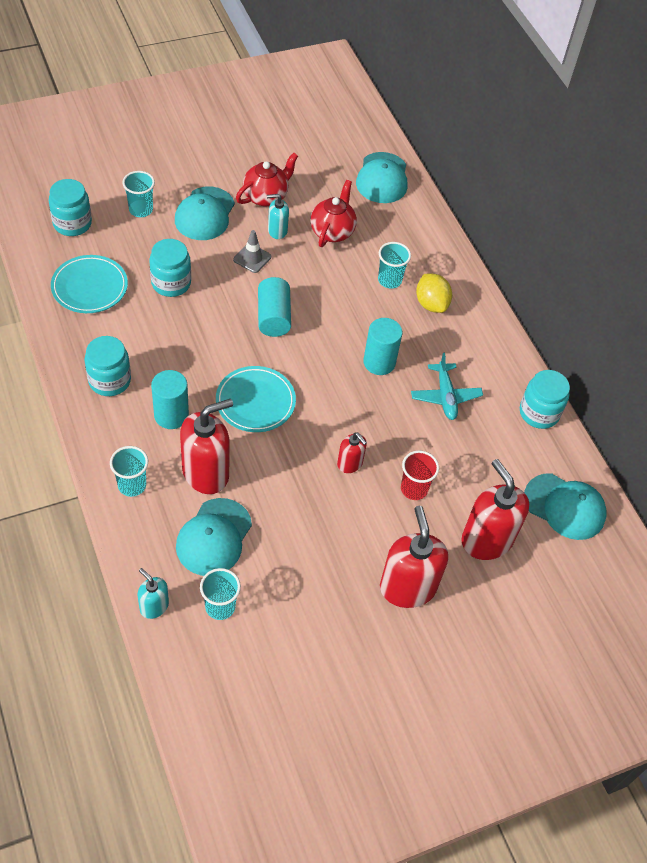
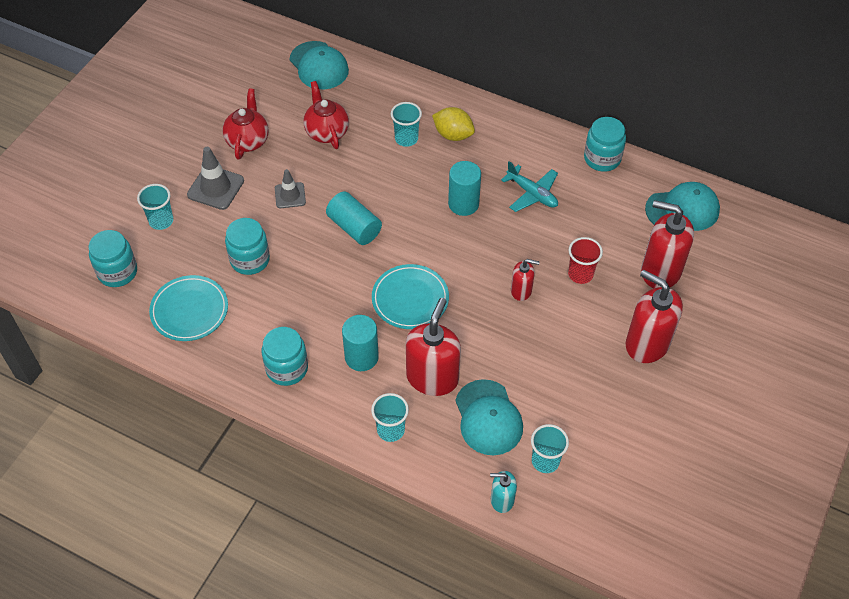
camera: 35 degrees left, 0 degrees up
turquoise cap [175,187,235,240] -> grey traffic cone [187,147,244,210]
turquoise soap dispenser [267,194,289,239] -> none

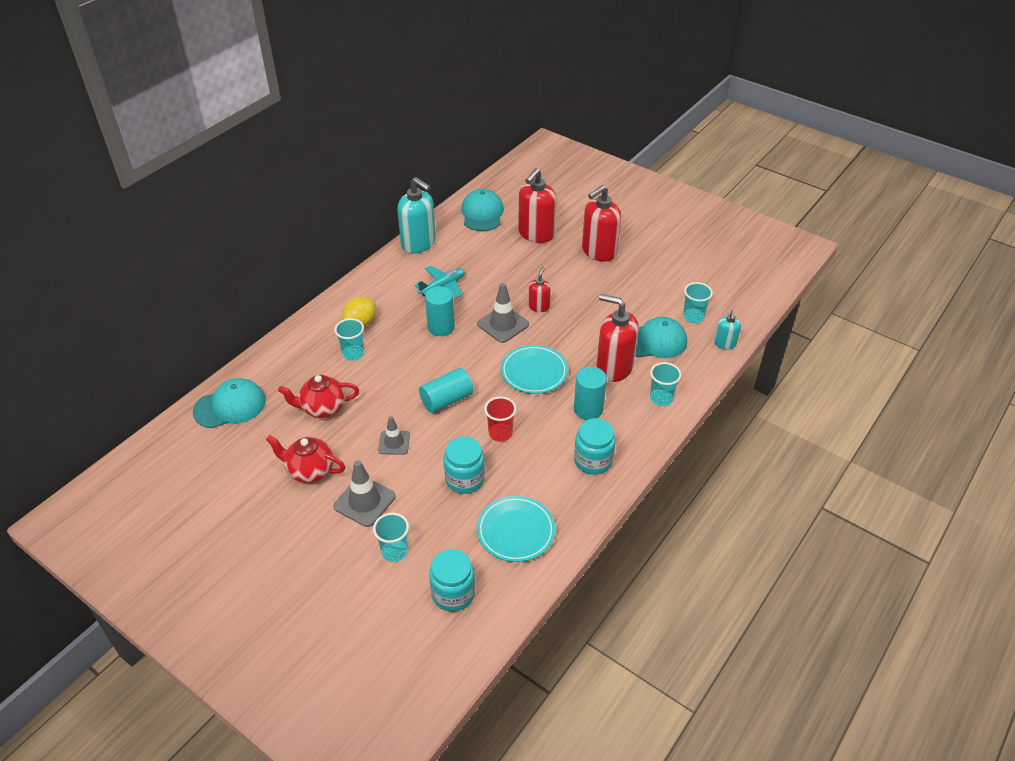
camera: 80 degrees left, 10 degrees down
red cup [568,237,603,284] -> red cup moved to [484,397,517,442]
turquoise jar [584,117,626,172] -> turquoise soap dispenser [397,177,436,254]
none -> grey traffic cone [477,283,529,343]

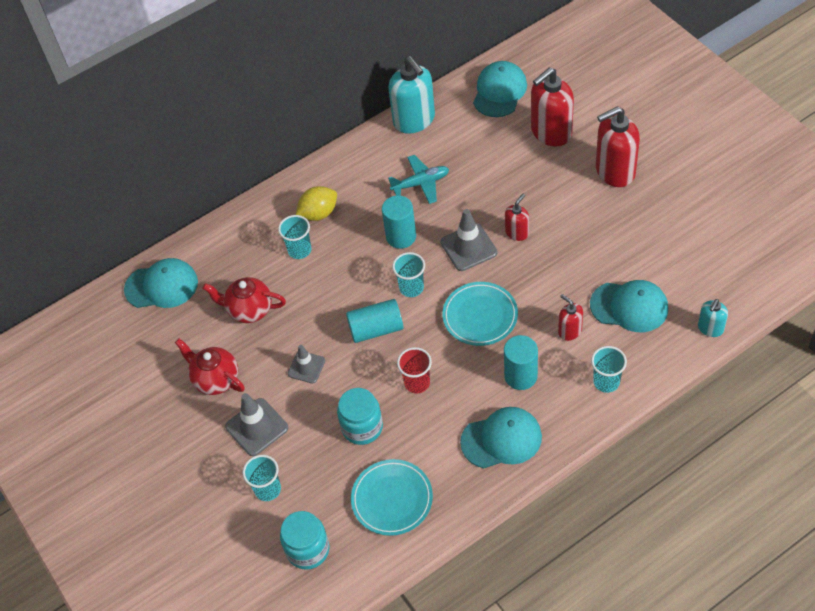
camera: 25 degrees right, 10 degrees up
turquoise jar [574,418,616,475] -> turquoise cap [460,407,542,468]
red soap dispenser [596,294,639,382] -> red soap dispenser [558,294,583,341], size x0.52
turquoise cup [683,282,713,323] -> turquoise cup moved to [392,252,425,297]

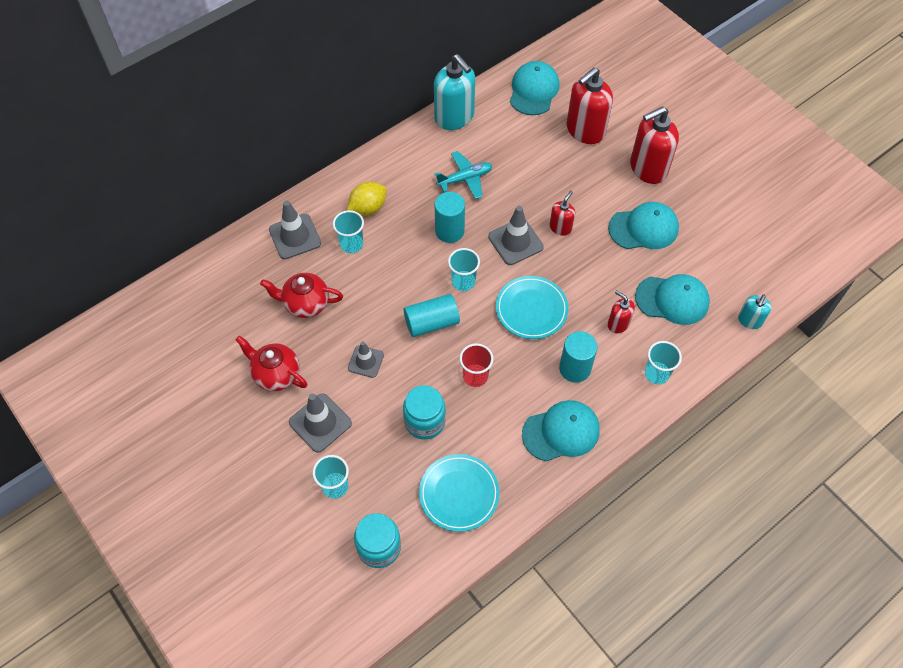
camera: 10 degrees left, 5 degrees up
turquoise cap [124,258,198,308] -> turquoise cap moved to [608,202,679,249]
none -> grey traffic cone [269,200,321,259]

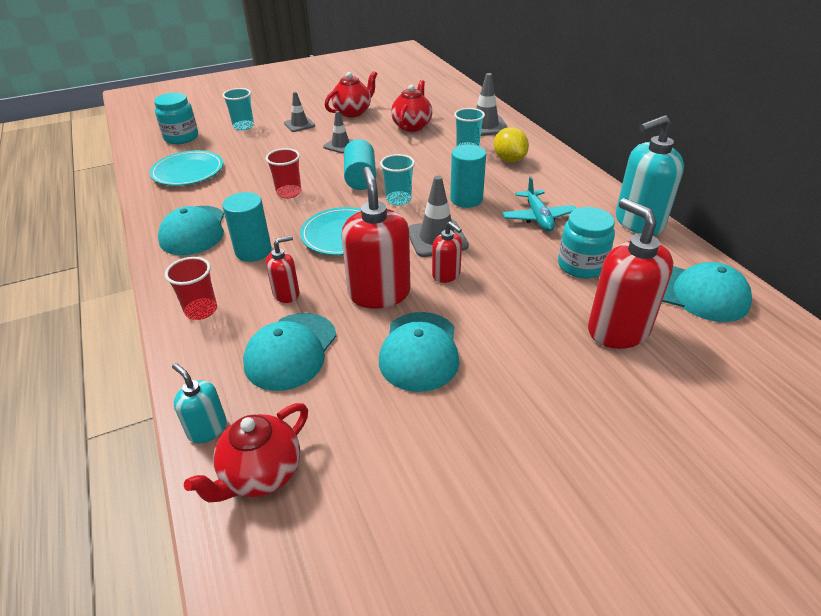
camera: 105 degrees right, 20 degrees down
grey traffic cone [289,393,352,453] -> grey traffic cone [284,92,315,132], size x0.65
turquoise jar [403,385,446,440] -> turquoise jar moved to [558,207,615,278]
red soap dispenser [630,106,679,184] -> red soap dispenser moved to [342,167,410,309]
turquoise cup [645,341,682,384] -> red cup [165,257,217,320]
none -> red teapot [184,403,308,503]

